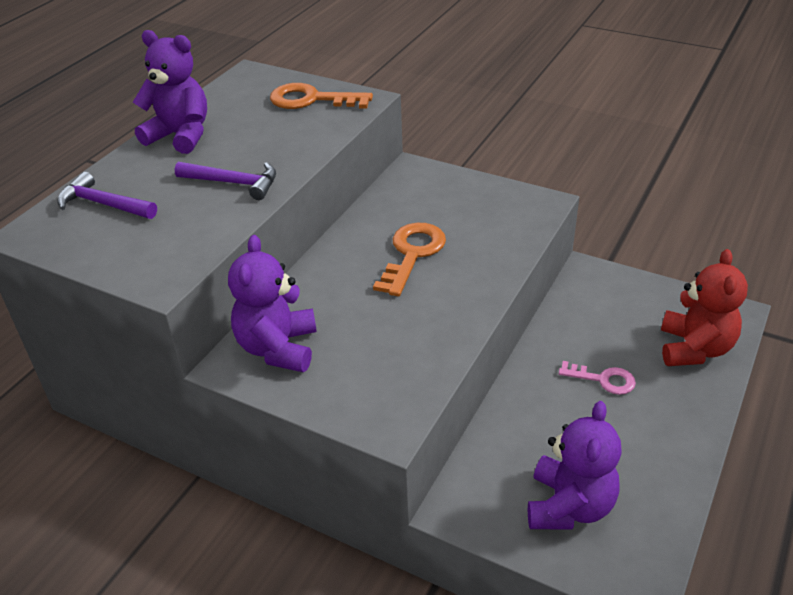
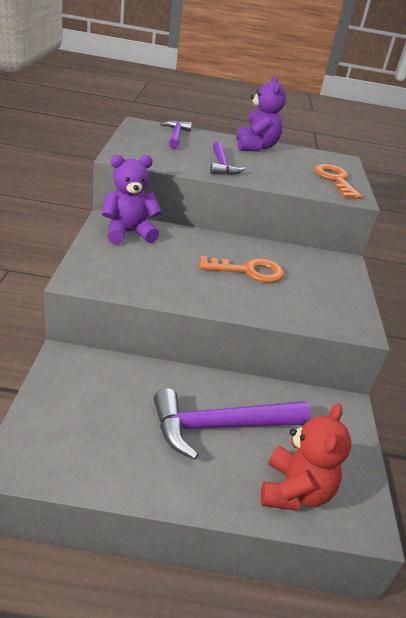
camera: 60 degrees right, 5 degrees down
purple teddy bear [528,401,622,529] -> none
pink key [559,361,636,395] -> purple hammer [154,388,311,460]
red teddy bear [661,249,748,366] -> red teddy bear turned 60 degrees counterclockwise [260,404,351,511]

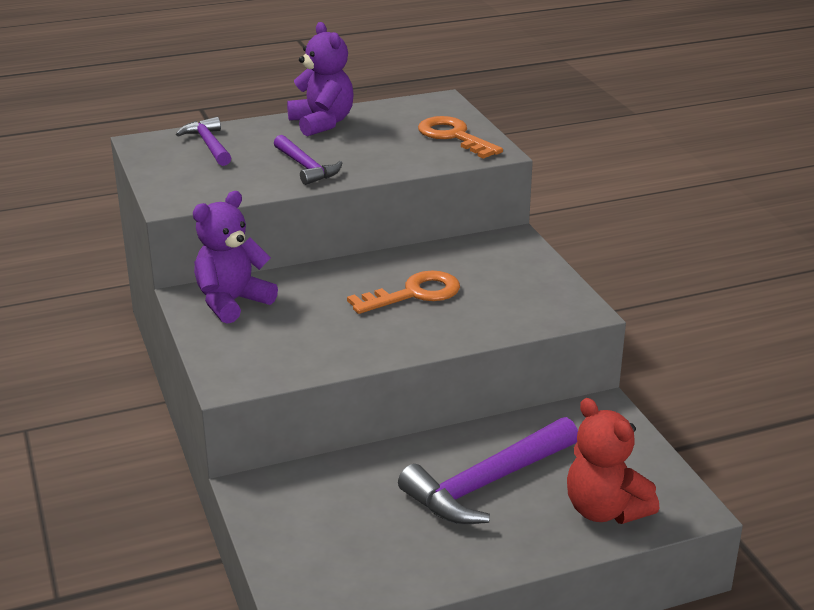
camera: 20 degrees left, 5 degrees down
red teddy bear [260,404,351,511] -> red teddy bear turned 150 degrees clockwise [567,398,660,524]

